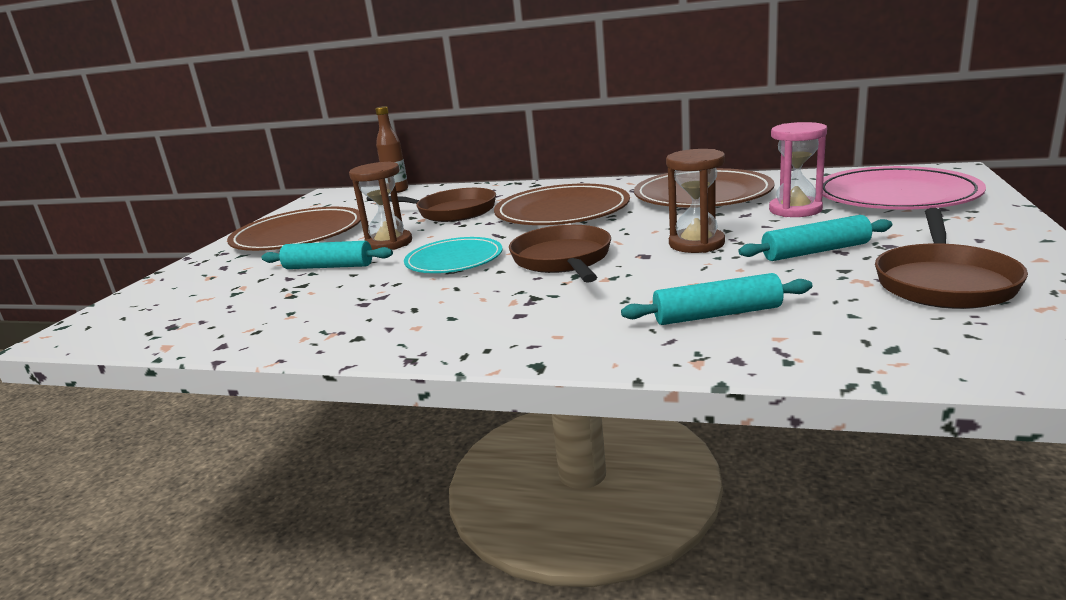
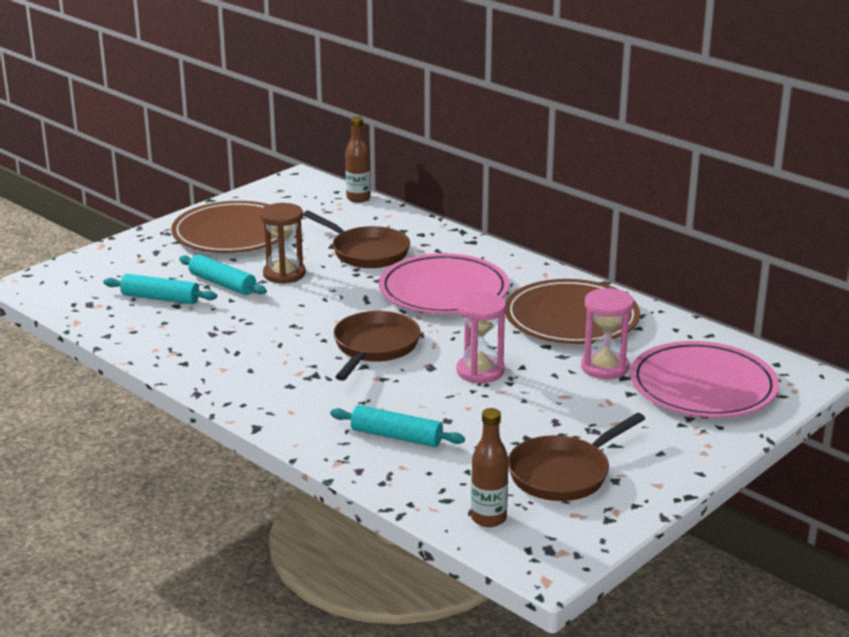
camera: 25 degrees right, 5 degrees up
turquoise plate [404,237,502,273] -> none
brown plate [494,183,630,225] -> pink plate [379,253,509,314]
brown hourglass [666,149,725,253] -> pink hourglass [457,292,506,383]
turquoise rolling pin [738,215,892,261] -> turquoise rolling pin moved to [103,274,217,304]
none -> brown bottle [471,408,509,527]

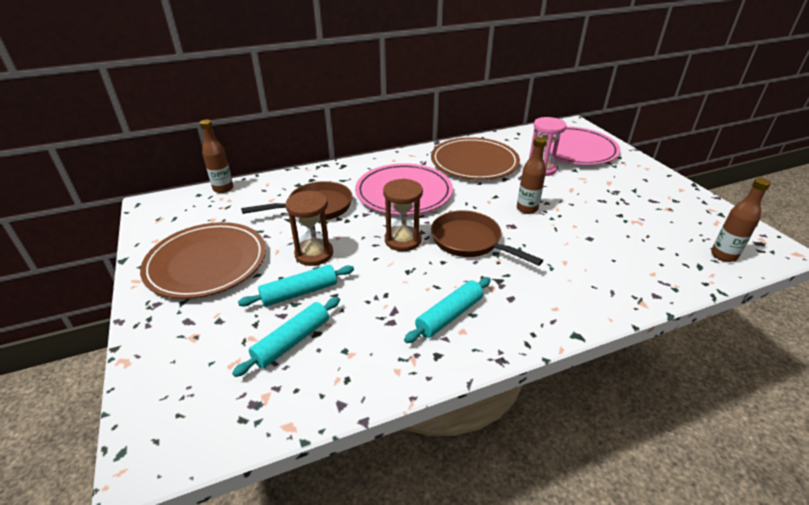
camera: 65 degrees left, 10 degrees up
turquoise rolling pin [330,405,465,447] -> turquoise rolling pin moved to [404,277,491,343]
pink hourglass [457,292,506,383] -> brown bottle [517,137,546,214]
brown pan [508,413,645,501] -> none
none -> brown hourglass [383,179,423,251]

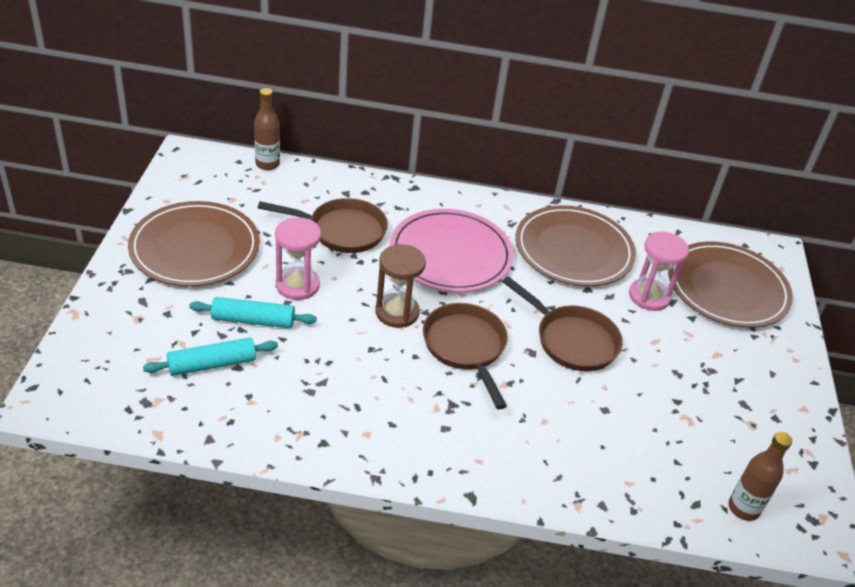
camera: 25 degrees right, 5 degrees up
brown hourglass [285,190,333,266] -> pink hourglass [275,217,321,300]
turquoise rolling pin [404,277,491,343] -> none
brown bottle [517,137,546,214] -> brown pan [502,276,622,372]
pink plate [537,126,620,165] -> brown plate [668,241,793,328]

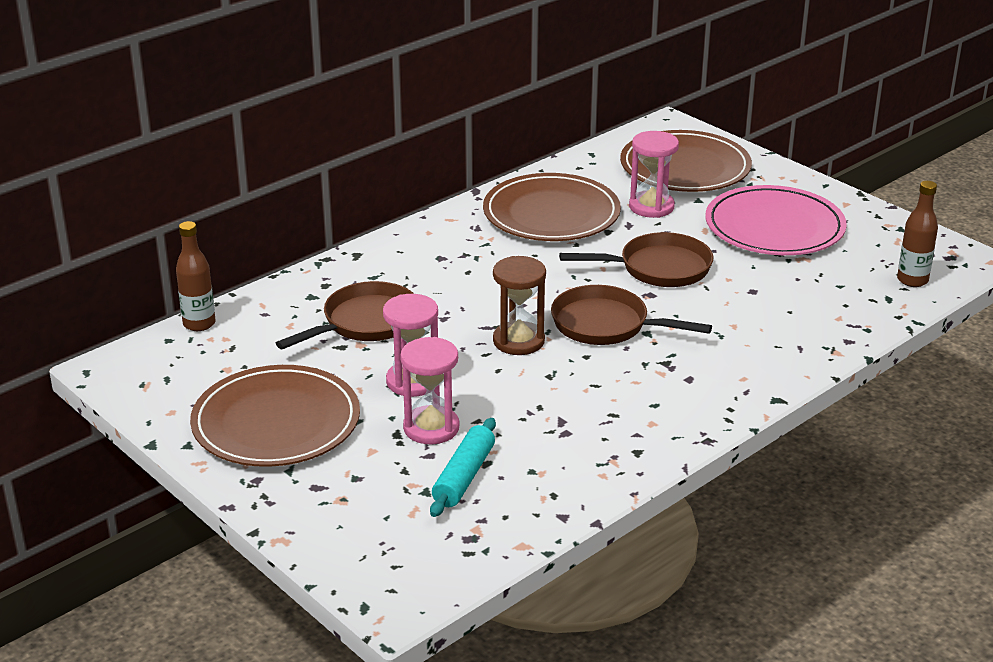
camera: 45 degrees left, 10 degrees down
turquoise rolling pin [189,297,317,328] -> pink hourglass [400,337,459,444]
pink plate [390,209,513,292] -> pink plate moved to [705,185,847,255]

